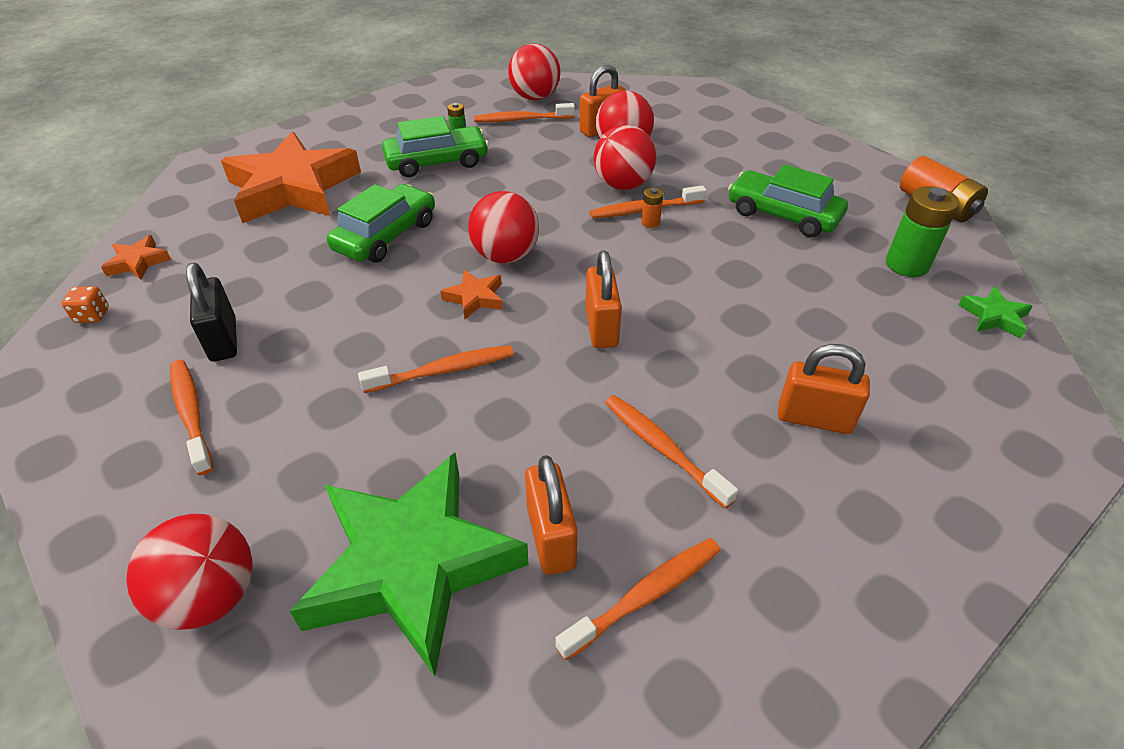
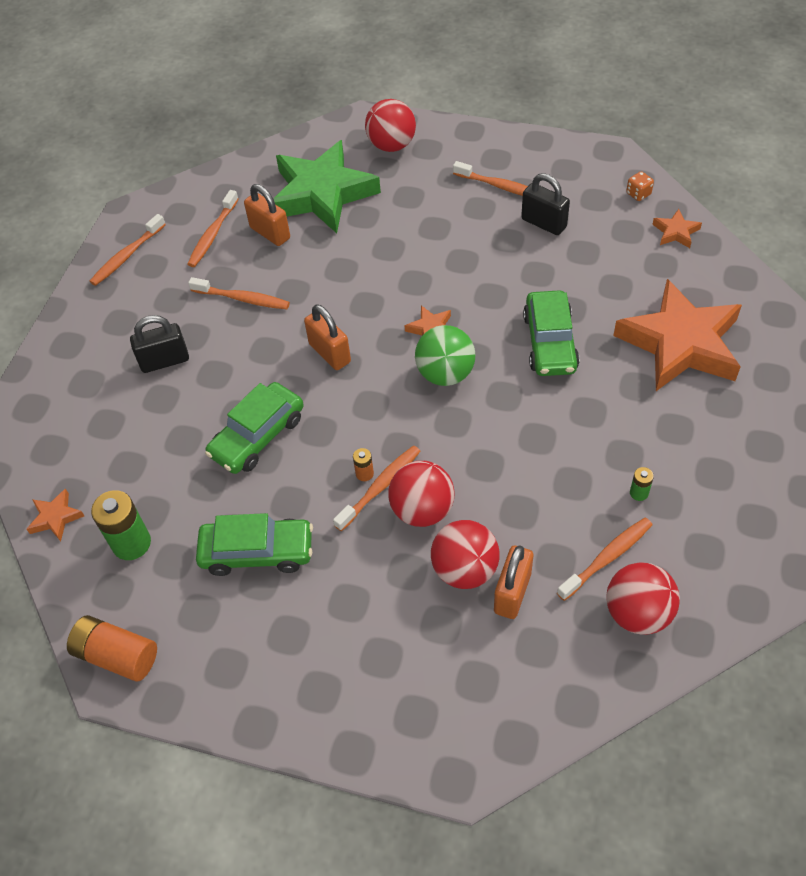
camera: 150 degrees right, 10 degrees up
orange toothbrush [358,345,514,393] -> orange toothbrush moved to [90,214,166,286]
green car [382,116,489,177] -> green car moved to [205,382,304,474]
red ball [468,191,539,263] -> green ball [415,325,476,386]
orange padlock [778,344,870,434] -> black padlock [130,315,189,373]
green star [958,287,1033,338] -> orange star [27,488,84,541]

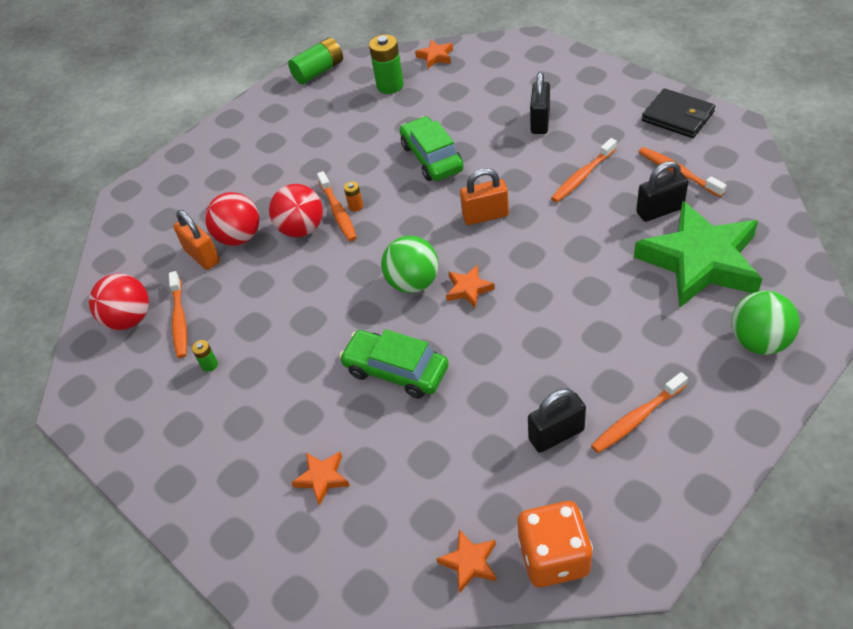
camera: 120 degrees right, 5 degrees down
orange battery [67,615,157,682] -> green battery [288,37,343,84]
orange toothbrush [90,214,166,286] -> black wallet [642,88,715,138]
green car [196,513,313,576] -> none
orange padlock [244,184,290,246] -> black padlock [636,161,688,222]
red ball [365,99,416,152] -> green ball [731,291,800,355]
orange star [613,279,742,391] -> orange star [291,452,350,506], size x0.40
orange dice [626,171,654,201] -> orange dice [518,501,593,587], size x2.28

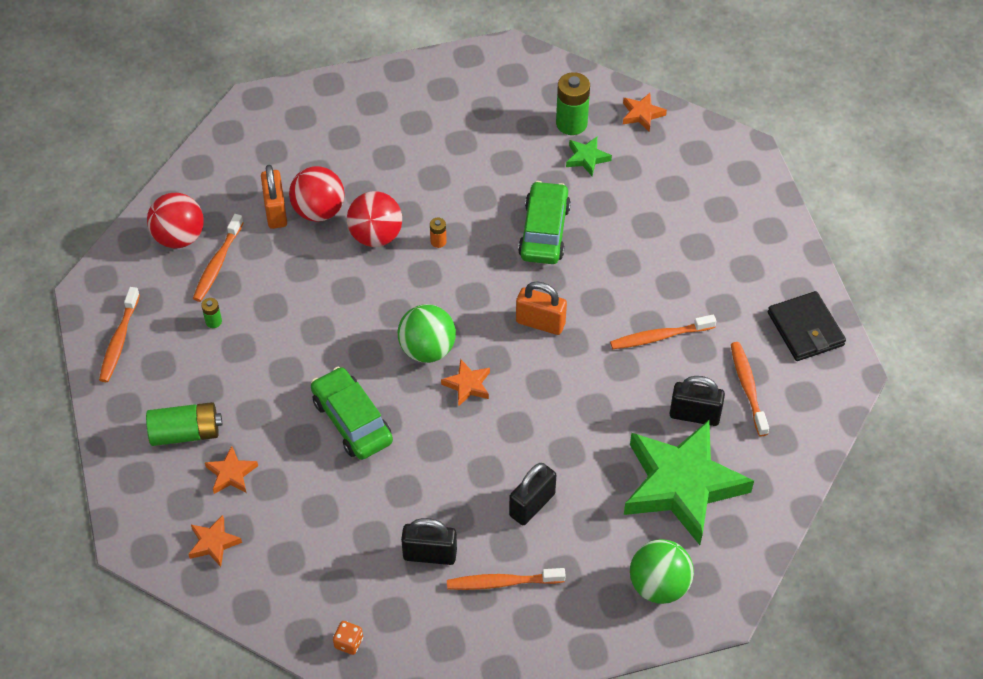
camera: 25 degrees right, 5 degrees up
green battery [288,37,343,84] -> green battery moved to [146,402,222,446]
orange toothbrush [317,171,357,241] -> orange toothbrush moved to [99,287,140,382]
orange star [436,529,497,593] -> orange star moved to [188,515,242,567]
orange dice [518,501,593,587] -> orange dice [333,621,363,655], size x0.44
black padlock [530,72,550,134] -> black padlock moved to [509,463,556,525]
none -> green star [566,137,612,176]

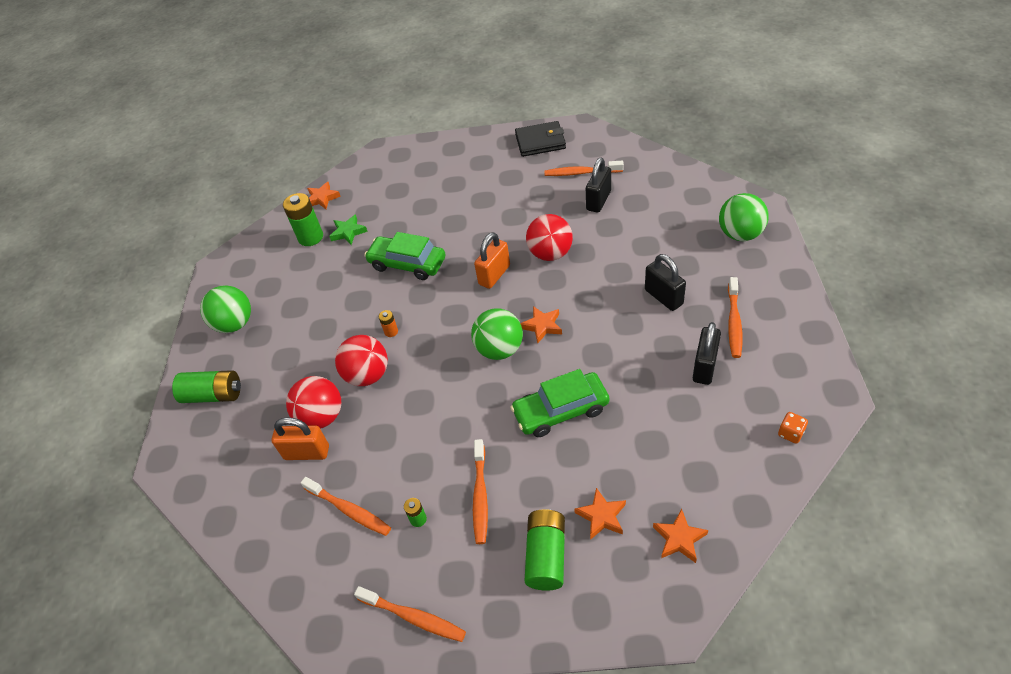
camera: 70 degrees left, 5 degrees down
red ball [147,193,204,248] -> red ball moved to [526,214,573,261]
orange toothbrush [610,315,716,349] -> orange toothbrush moved to [473,439,488,544]
green star [624,420,754,545] -> none
none -> green battery [172,370,241,403]
none -> green ball [200,285,251,333]

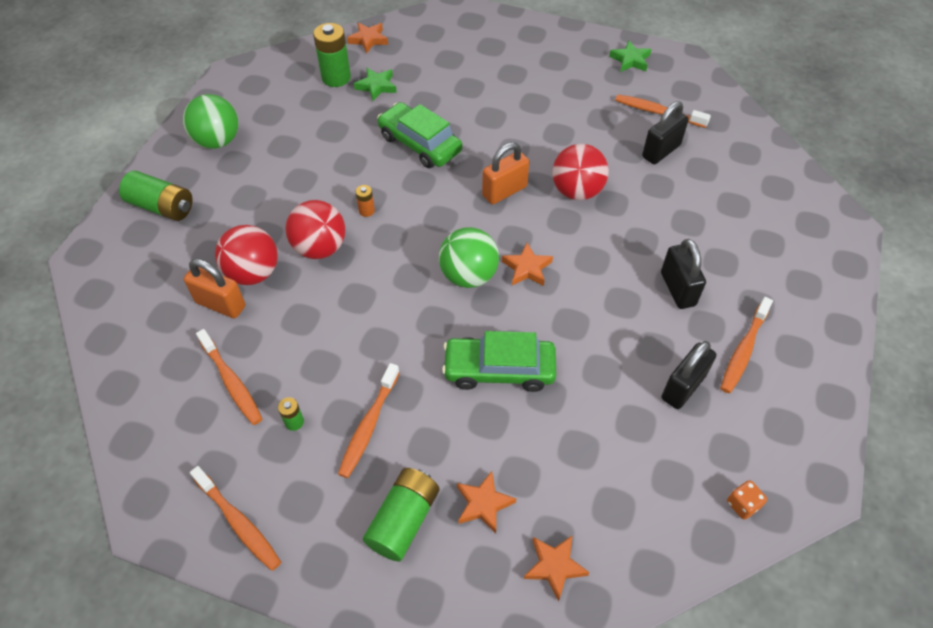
camera: 15 degrees right, 5 degrees up
black wallet [515,121,566,157] -> green star [609,41,651,72]
green ball [719,193,768,241] -> none

